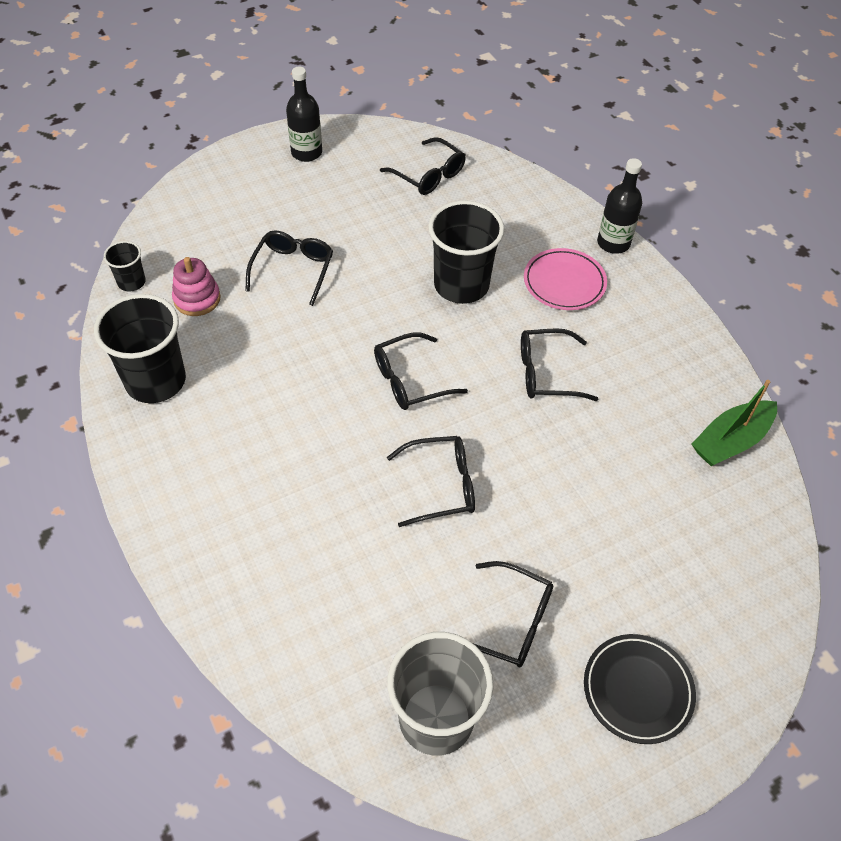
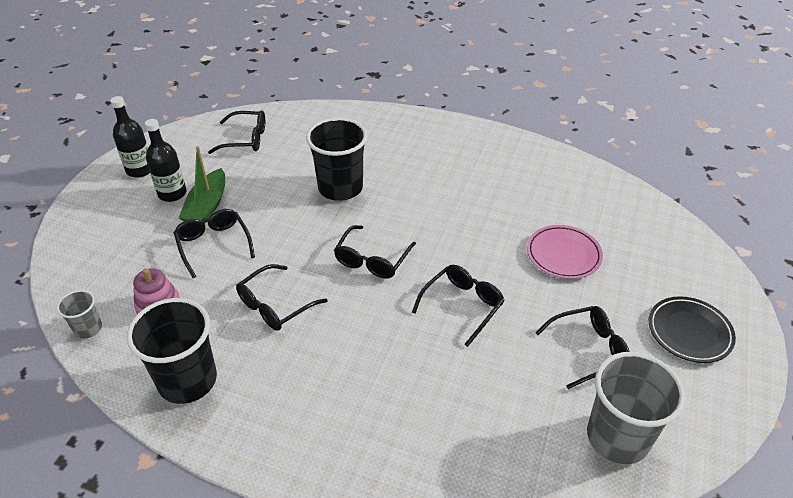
camera: 40 degrees left, 10 degrees down
black cup [104,241,146,292] -> grey cup [57,290,102,339]
black glasses [521,328,598,401] -> black glasses moved to [236,264,327,331]
pink plate [524,248,607,310] -> pink plate moved to [527,225,603,279]
black bottle [597,158,642,254] -> black bottle moved to [145,119,187,202]
green boat [692,380,777,466] -> green boat moved to [179,146,225,224]

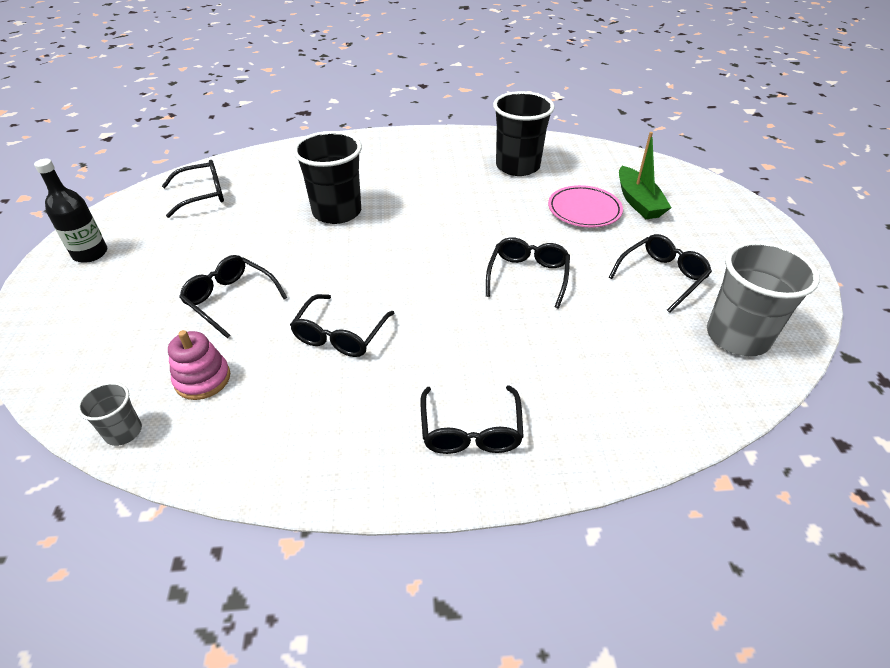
camera: 25 degrees left, 0 degrees up
black cup [127,298,217,404] -> black cup moved to [493,91,555,176]
black bottle [145,119,187,202] -> none
green boat [179,146,225,224] -> green boat moved to [619,132,672,219]
black glasses [334,225,416,279] -> black glasses moved to [421,385,524,454]
black plate [649,296,736,363] -> none

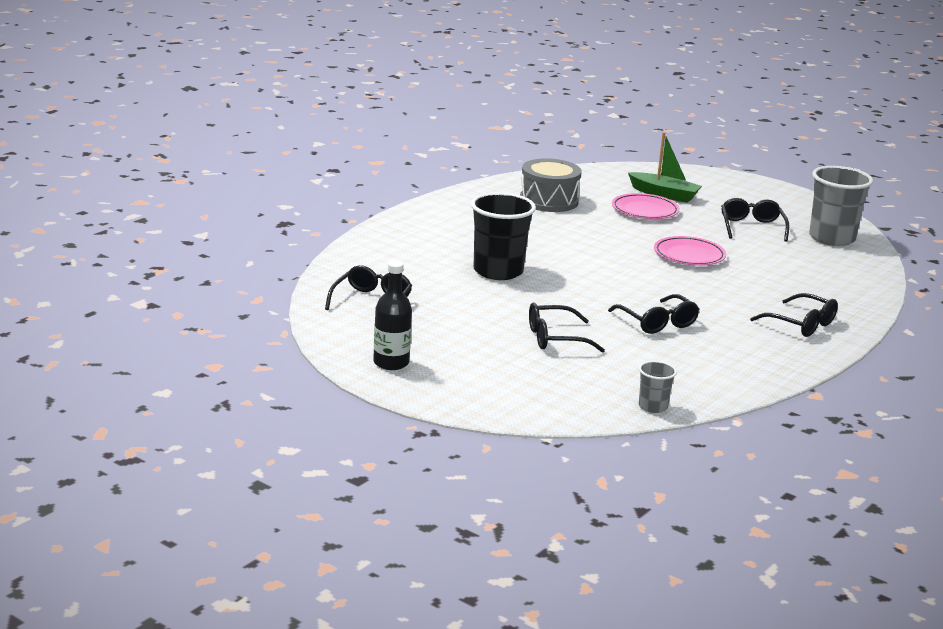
camera: 50 degrees left, 20 degrees down
pink stacking toy [168,330,230,400] -> none
black glasses [486,237,570,309] -> pink plate [654,236,726,266]
black cup [493,91,555,176] -> grey drum [520,158,582,212]

